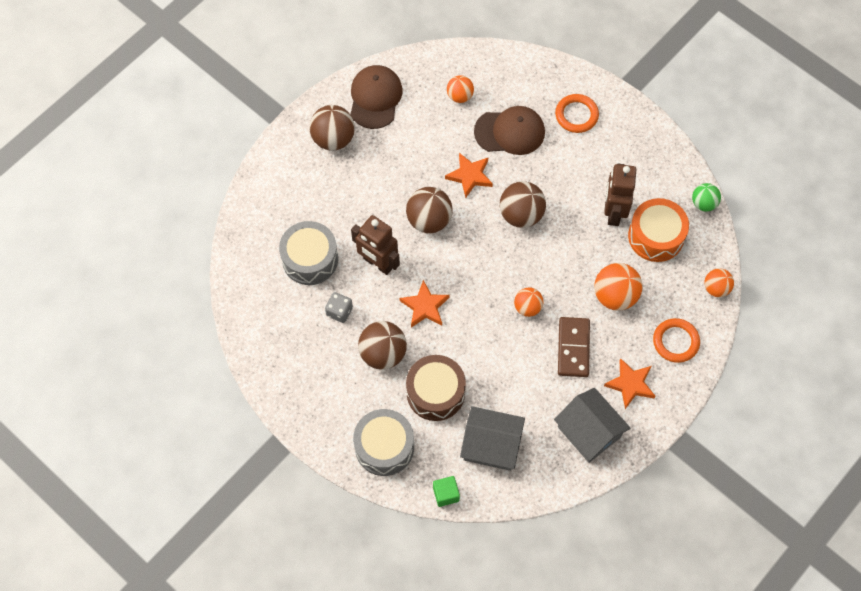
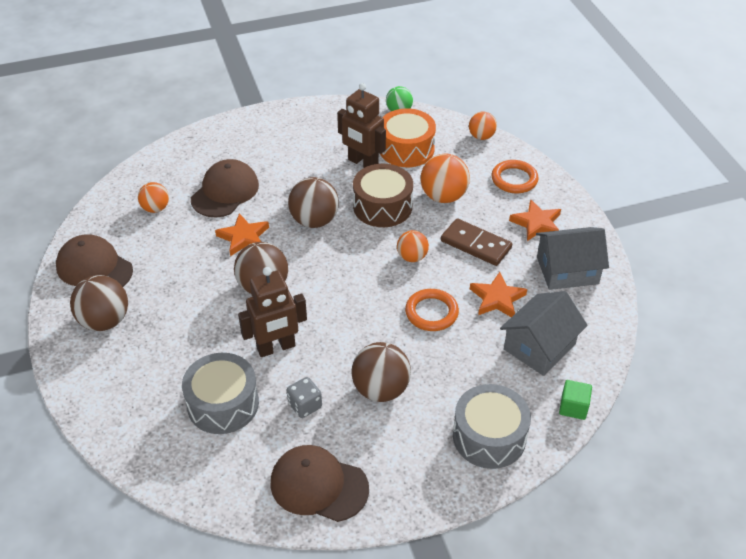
camera: 60 degrees left, 20 degrees down
orange star [400,280,450,327] -> orange star moved to [470,272,527,317]
brown drum [406,355,466,421] -> brown drum moved to [353,164,413,227]
orange ring [555,94,599,133] -> orange ring moved to [405,289,459,331]
none -> brown cap [270,445,369,522]

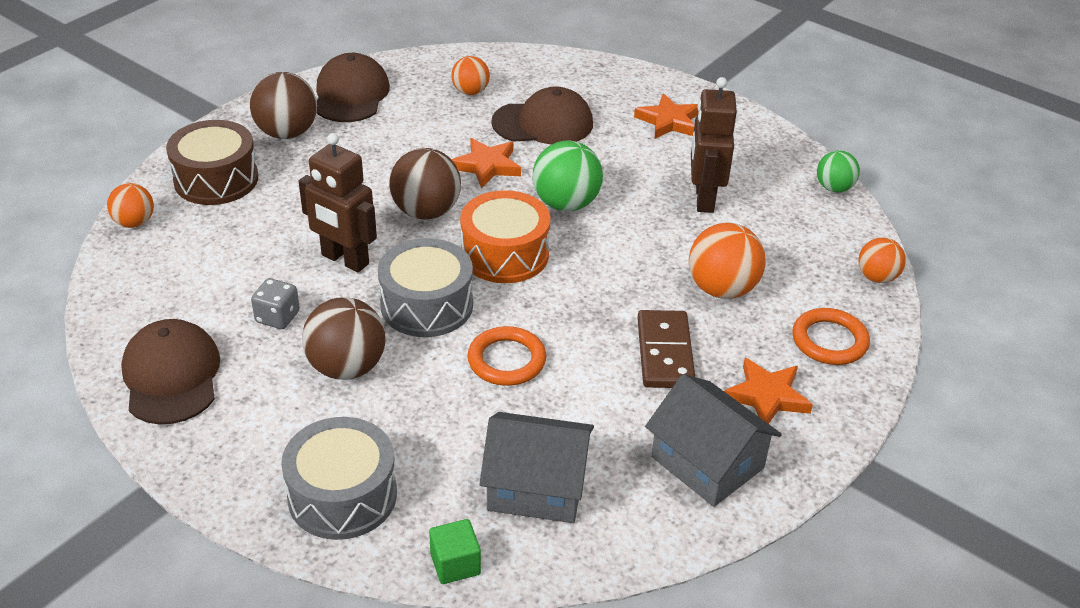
camera: 55 degrees right, 5 degrees down
grey drum [182,353,259,434] -> grey drum moved to [378,238,473,337]
brown ball [288,177,339,228] -> green ball [533,140,603,211]
brown drum [353,164,413,227] -> brown drum moved to [166,120,258,205]
orange drum [380,108,436,167] -> orange drum moved to [460,190,550,283]
orange ball [397,230,429,262] -> orange ball moved to [107,183,154,228]
orange star [470,272,527,317] -> orange star moved to [634,93,699,139]

